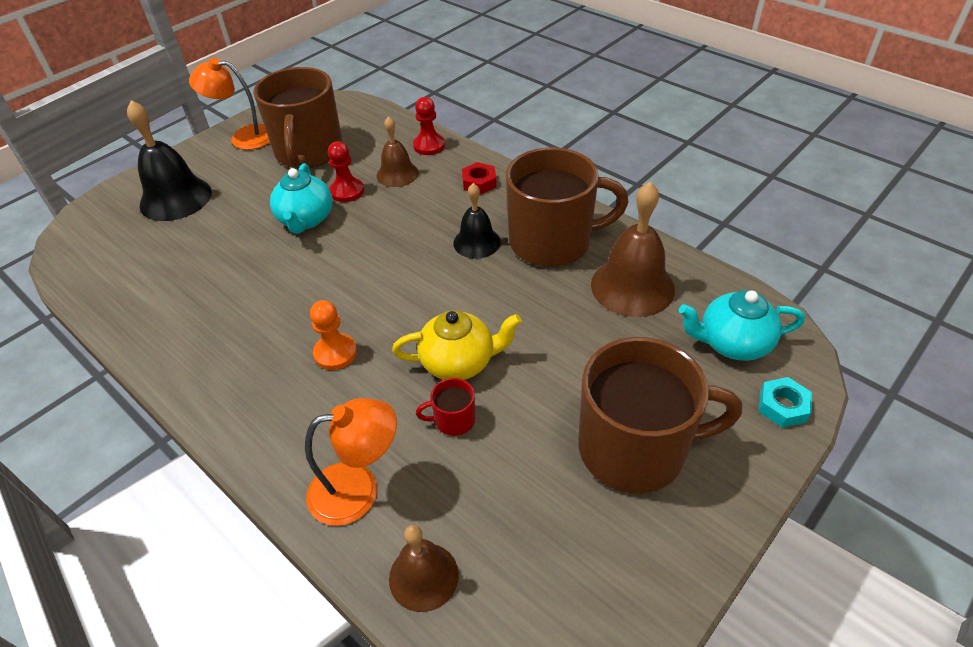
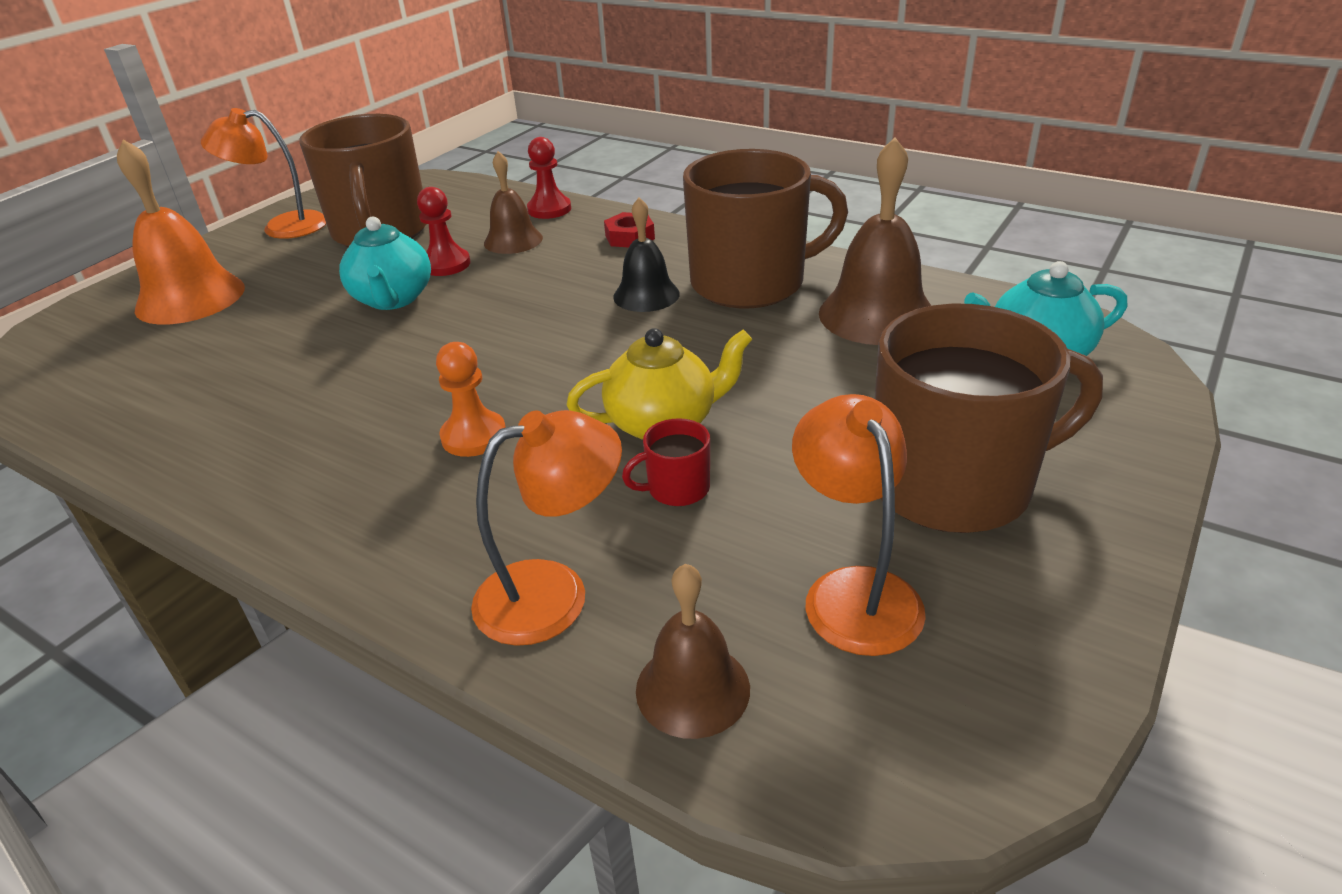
camera: 10 degrees left, 10 degrees down
black bell [127,100,212,221] -> orange bell [117,139,245,325]
turquoise nut [759,377,812,428] -> none
none -> orange lamp [792,394,926,656]

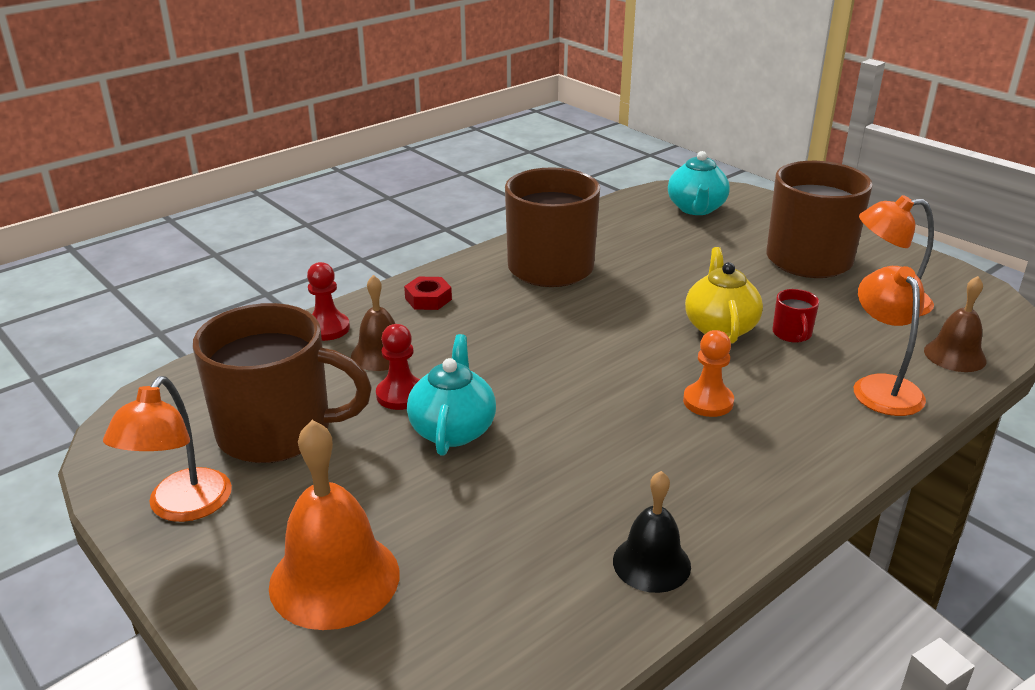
camera: 75 degrees left, 5 degrees down
turquoise teapot [339,217,431,310] -> turquoise teapot turned 90 degrees counterclockwise [407,334,496,456]
black bell [613,197,680,312] -> black bell moved to [613,471,691,593]
brown bell [819,137,931,345] -> none

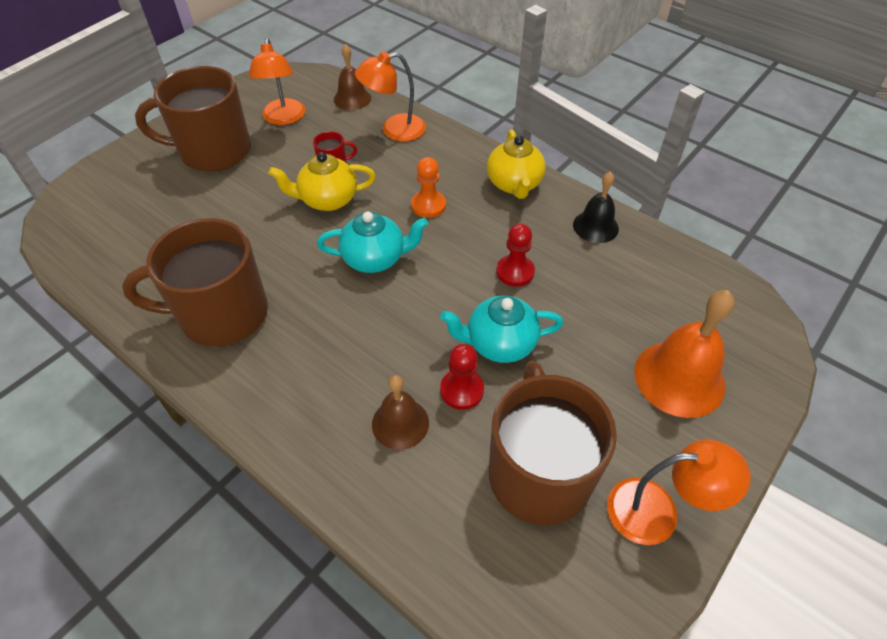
camera: 100 degrees left, 20 degrees up
red pawn [307,262,350,341] -> red pawn moved to [496,224,535,287]
red nut [404,277,452,310] -> none
turquoise teapot [668,151,730,215] -> turquoise teapot moved to [317,212,428,273]
none -> yellow teapot [487,130,546,199]

